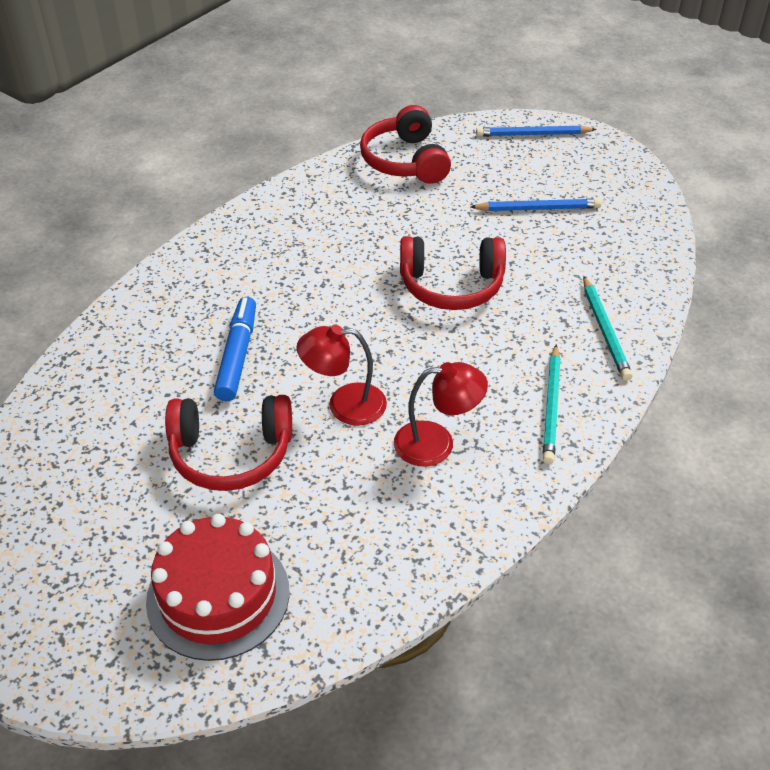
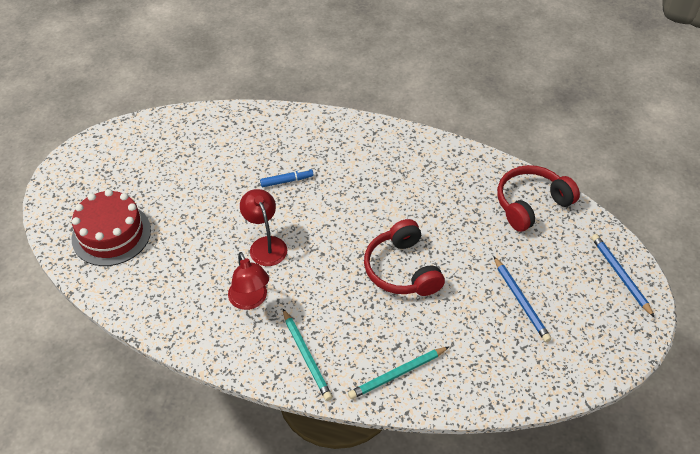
camera: 70 degrees right, 5 degrees up
red headphones [165,395,292,491] -> none
blue marker [214,297,256,401] -> blue marker [260,169,314,187], size x0.63
turquoise pencil [542,344,561,464] -> turquoise pencil turned 105 degrees counterclockwise [283,309,332,401]

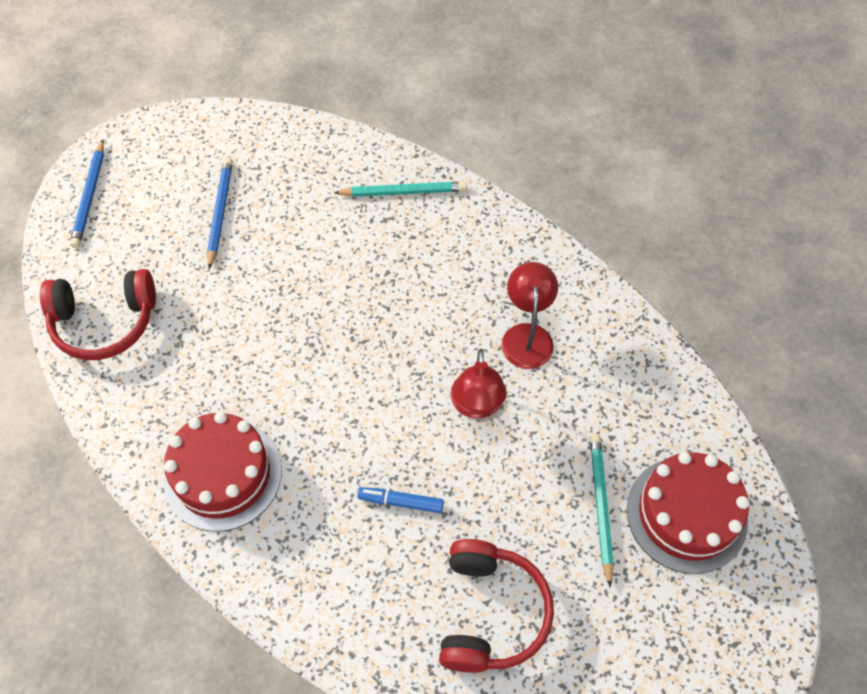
camera: 155 degrees left, 10 degrees up
turquoise pencil [283,309,332,401] -> turquoise pencil moved to [590,434,614,588]
red headphones [364,219,445,296] -> red headphones moved to [439,539,554,673]
none -> red cake [163,412,282,532]

